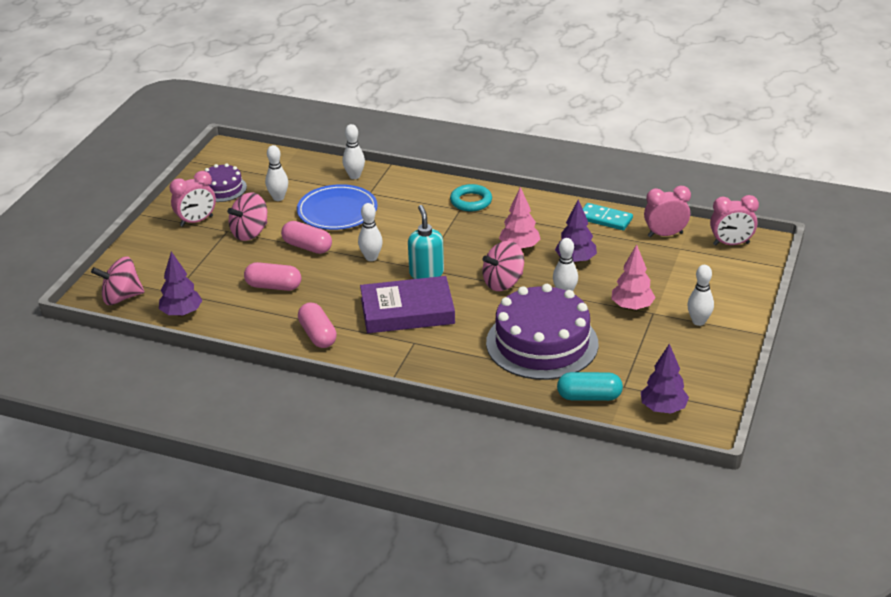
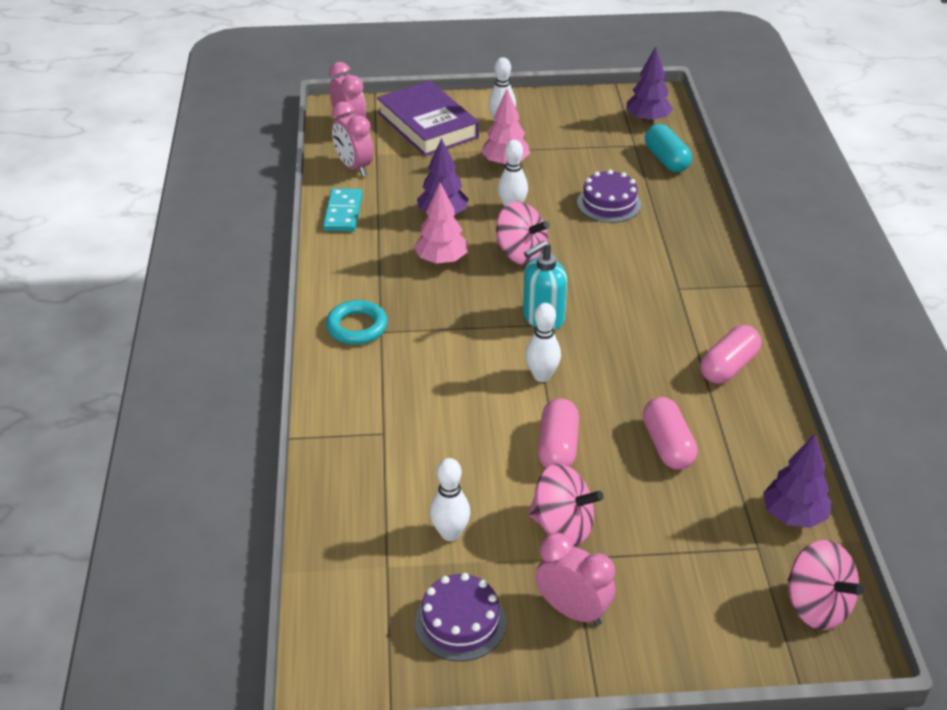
camera: 115 degrees left, 5 degrees up
blue plate [297,184,378,230] -> none
white bowling pin [342,124,365,179] -> none
purple book [360,276,455,333] -> purple book moved to [377,81,479,156]
purple cake [486,284,599,380] -> purple cake [577,170,641,223], size x0.51

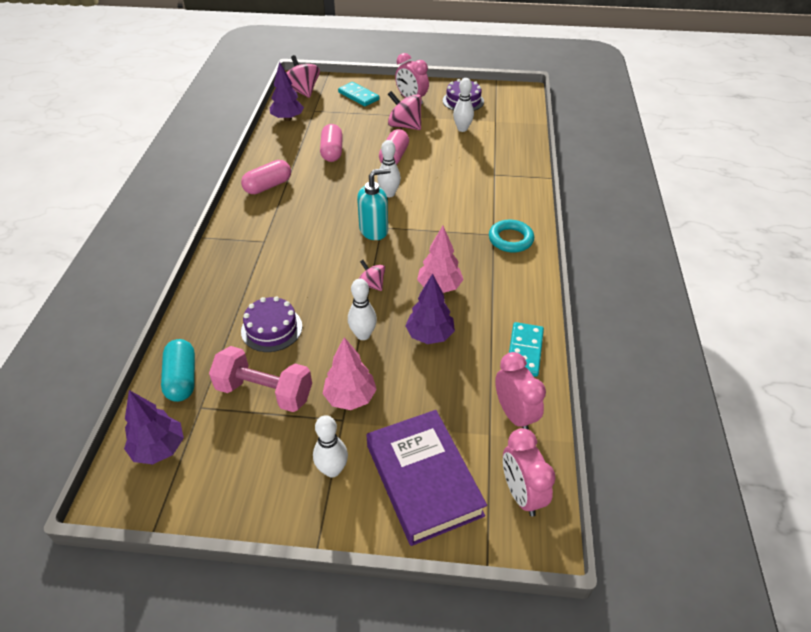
camera: 170 degrees left, 5 degrees up
pink spinning top [496,202,550,266] -> pink spinning top [359,260,385,291], size x0.59
none -> pink dumbbell [209,346,312,412]
none -> turquoise domino [338,82,379,106]

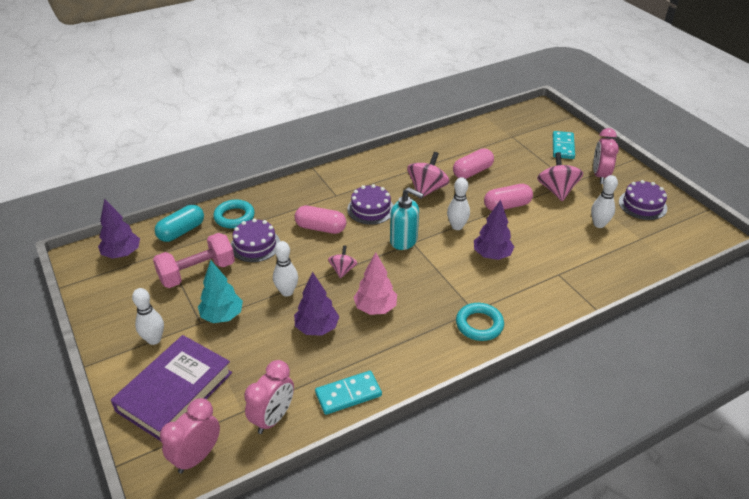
camera: 55 degrees right, 5 degrees down
pink dumbbell [209,346,312,412] -> pink dumbbell turned 75 degrees clockwise [153,233,235,288]
pink capsule [241,160,291,194] -> pink capsule moved to [294,206,346,234]
purple tree [270,62,304,121] -> purple tree moved to [474,200,514,260]
pink spinning top [287,55,320,98] -> pink spinning top moved to [407,152,450,199]
pink tree [323,337,377,410] -> turquoise tree [198,260,243,323]
none -> turquoise ring [213,200,255,229]
none -> purple cake [347,184,394,225]

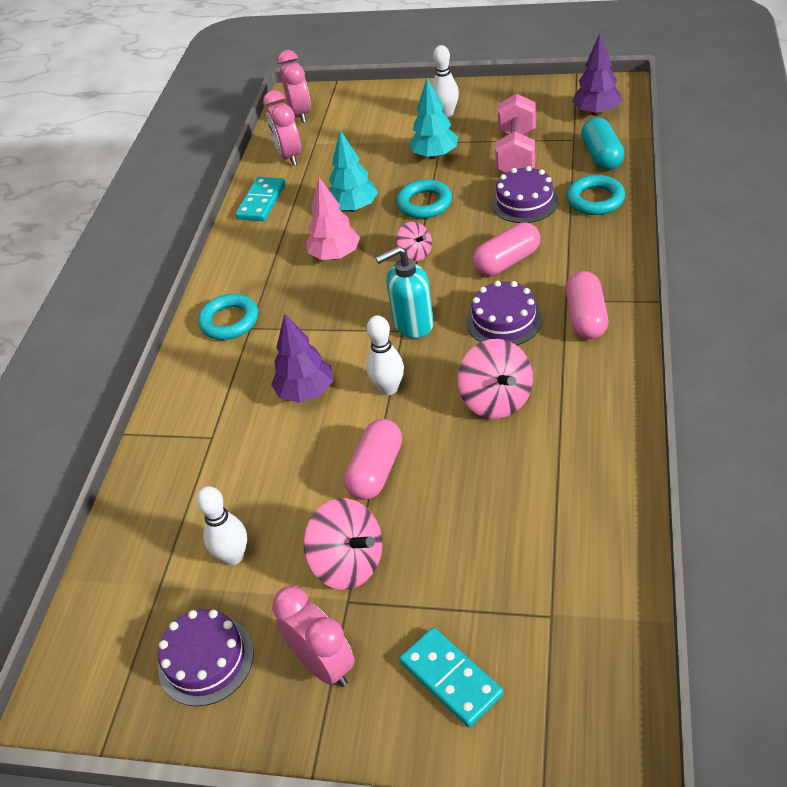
camera: 135 degrees right, 5 degrees up
purple book [111,335,232,441] -> none
white bowling pin [273,241,298,297] -> turquoise ring [396,179,452,219]
purple tree [294,272,339,336] -> turquoise tree [329,130,378,212]
pink capsule [453,148,494,179] -> pink capsule moved to [565,271,608,339]

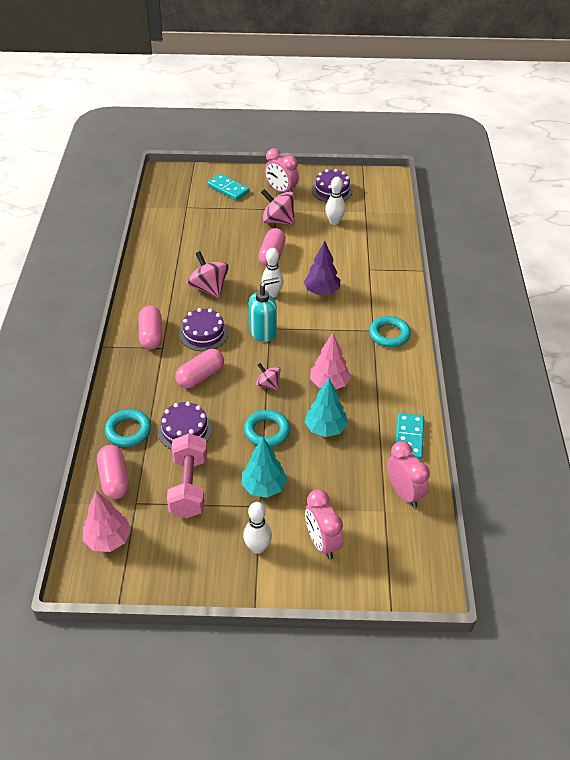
camera: 165 degrees right, 0 degrees up
pink clock [277,50,311,123] -> pink clock moved to [305,489,343,559]
purple tree [572,33,622,116] -> pink tree [83,491,131,552]
turquoise capsule [581,117,625,170] -> pink capsule [97,445,129,499]

